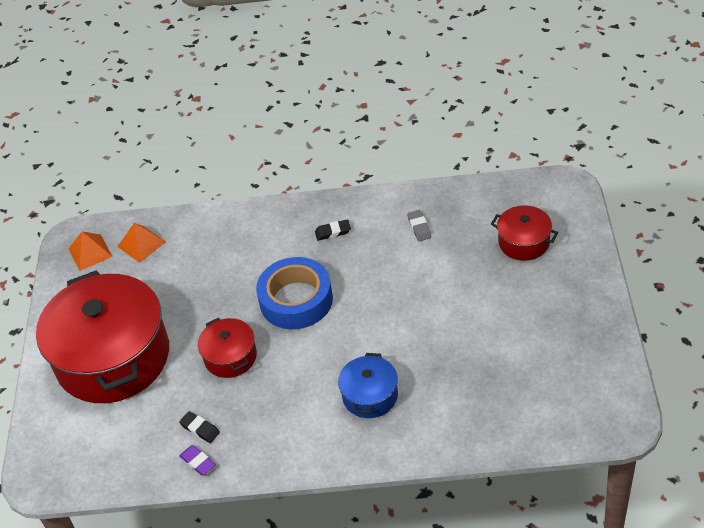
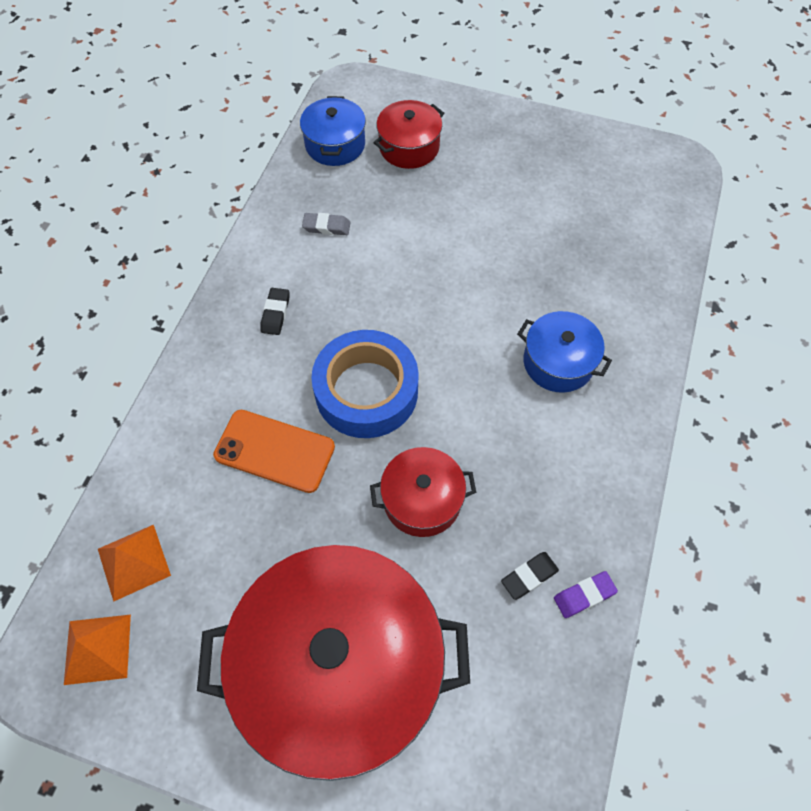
camera: 75 degrees left, 15 degrees up
none -> orange phone [213,410,335,493]
none -> blue pot [300,96,366,166]

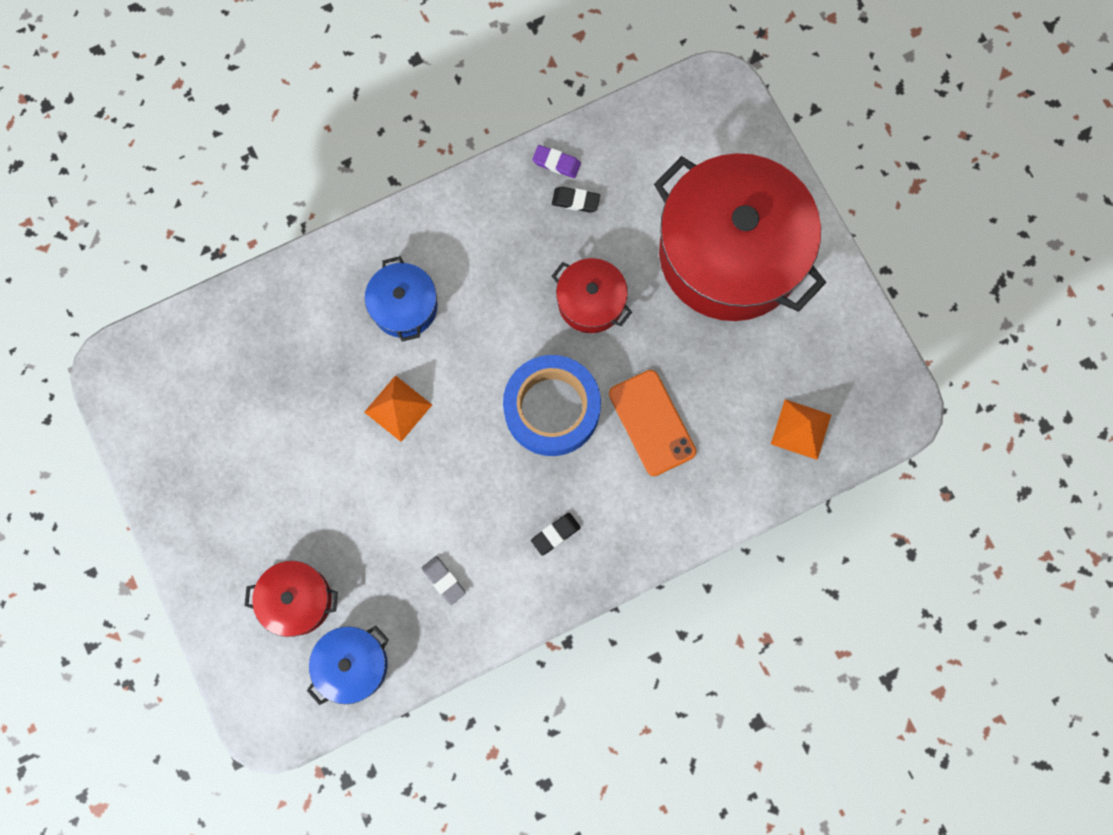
camera: 135 degrees left, 15 degrees up
orange pyramid [64,615,131,685] -> orange pyramid moved to [364,375,432,442]

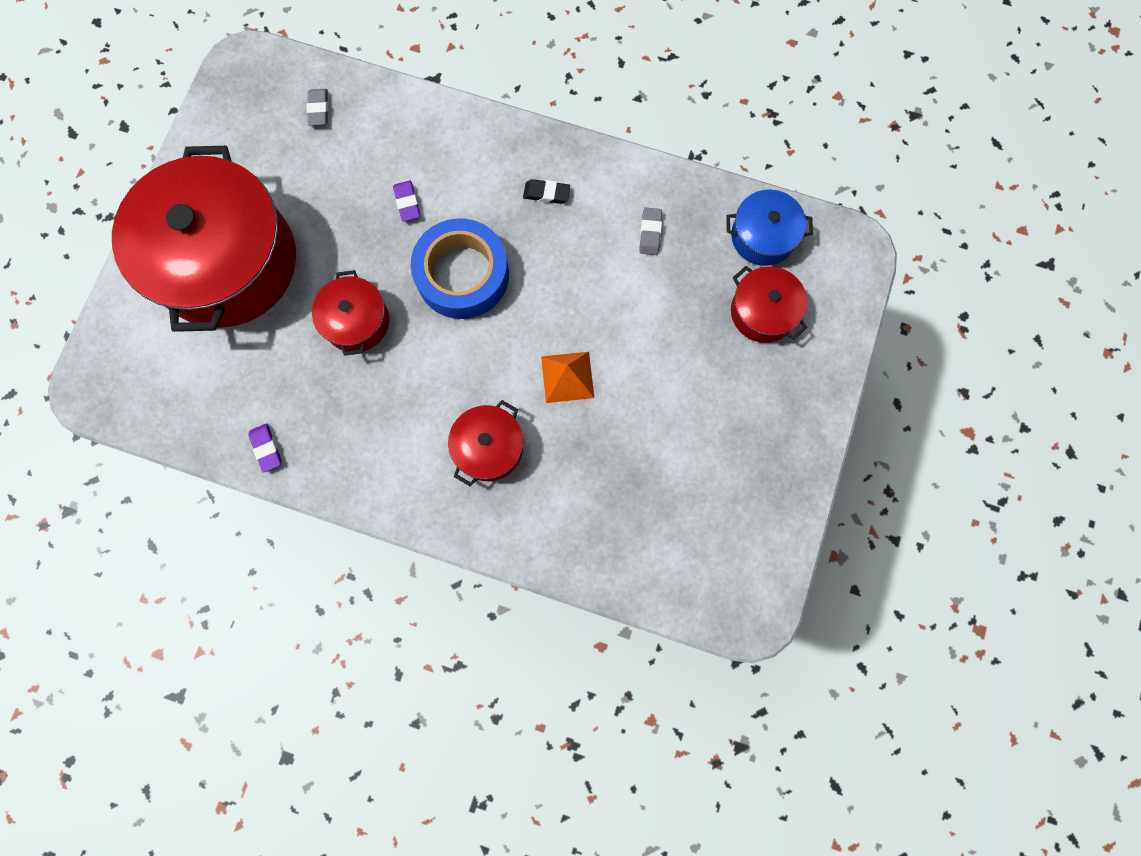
camera: 135 degrees left, 0 degrees up
blue pot [365,256,437,342] -> red pot [448,400,523,486]
black eraser [552,187,600,213] -> none
orange phone [609,370,696,476] -> purple eraser [393,181,420,222]
orange pyramid [771,399,831,460] -> grey eraser [307,89,329,126]

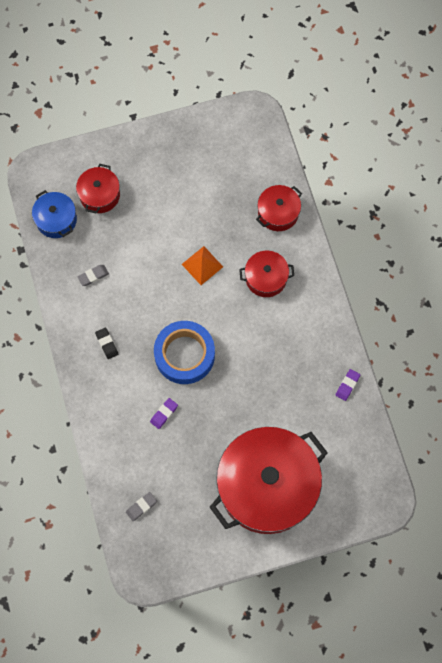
camera: 125 degrees left, 5 degrees down
red pot [312,270,389,356] -> red pot moved to [256,185,302,231]

